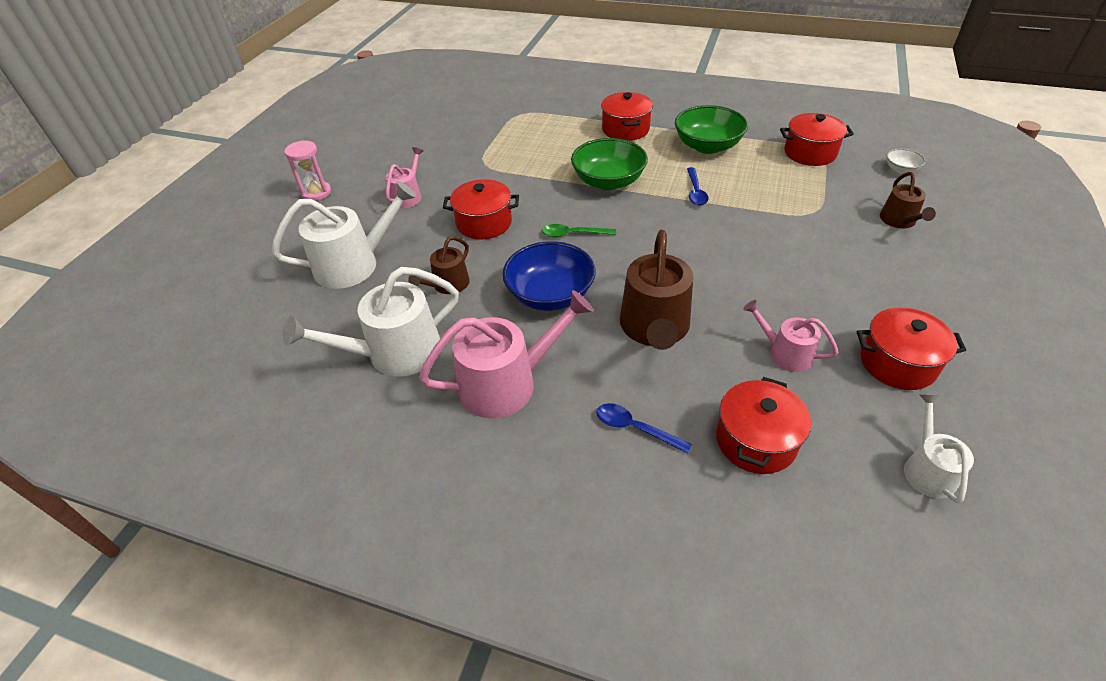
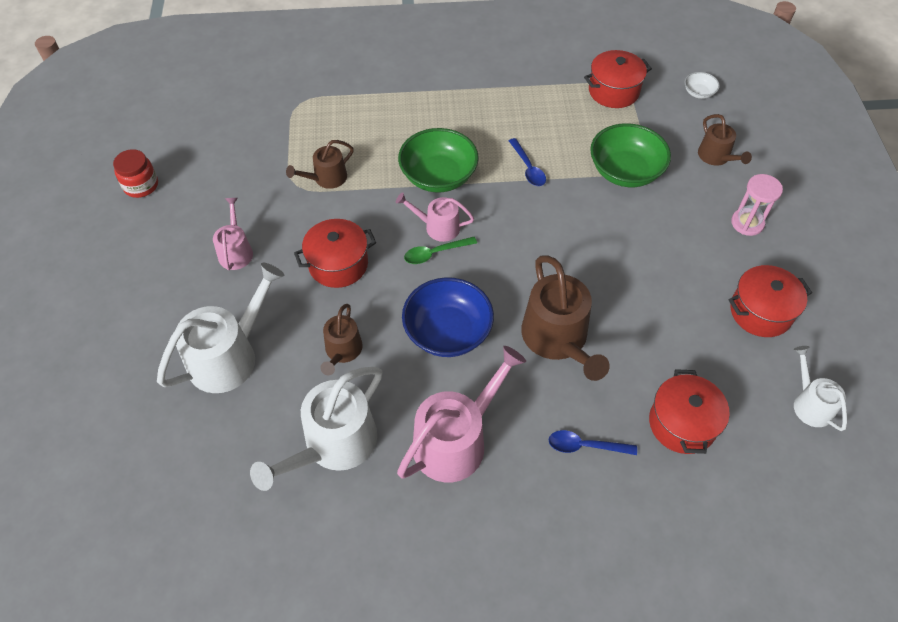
camera: 25 degrees left, 10 degrees up
pink hourglass [285,140,331,201] -> pink hourglass moved to [731,174,783,236]
red pot [601,92,653,141] -> none
green bowl [675,105,748,154] -> green bowl moved to [590,123,671,187]
pink watering can [743,300,838,372] -> pink watering can moved to [396,192,474,242]
none -> red jar [113,149,158,198]
none -> brown watering can [286,140,354,189]

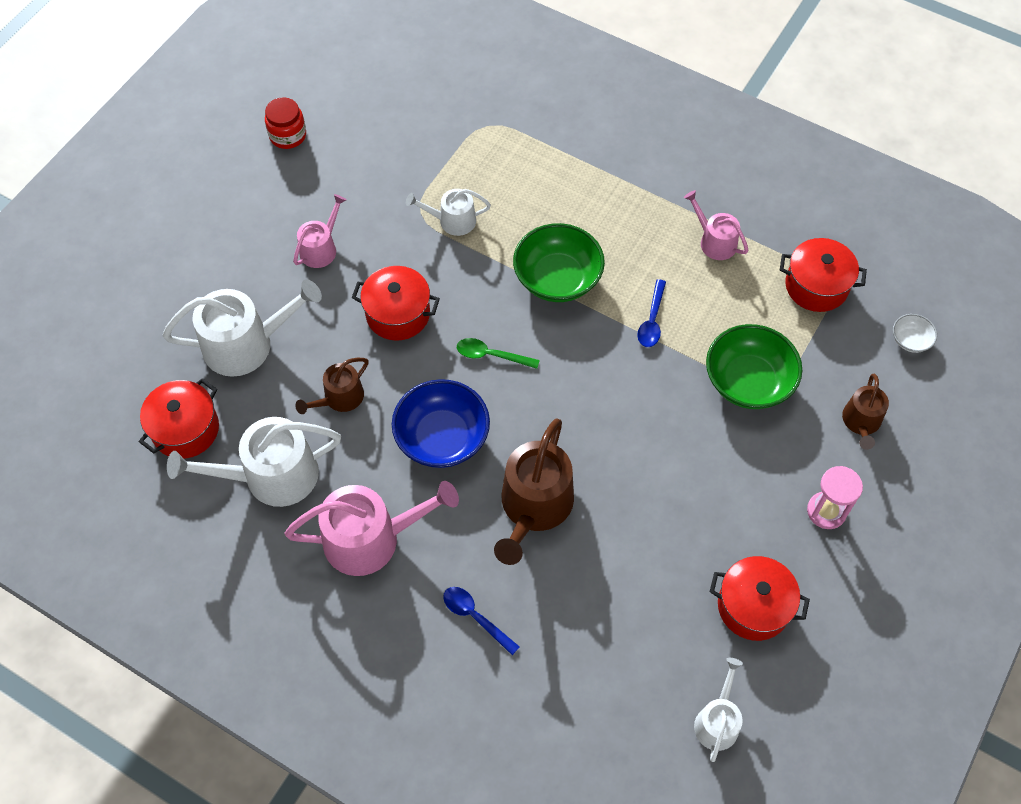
camera: 35 degrees right, 5 degrees up
brown watering can [286,140,354,189] -> white watering can [406,189,491,236]
pink watering can [396,192,474,242] -> pink watering can moved to [684,190,749,260]
red pot [649,369,730,454] -> red pot moved to [139,378,219,459]

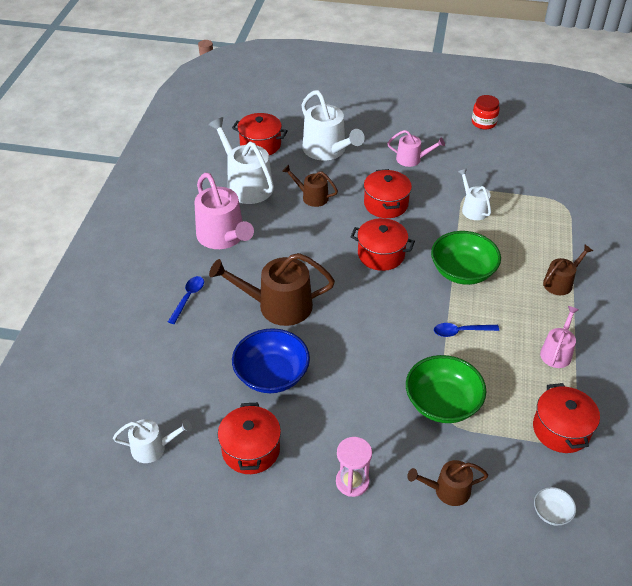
camera: 70 degrees right, 15 degrees down
blue bowl [392,379,490,468] -> blue bowl moved to [232,328,310,393]
green spoon [457,338,540,369] -> red pot [350,218,415,271]
none -> brown watering can [543,245,593,295]

